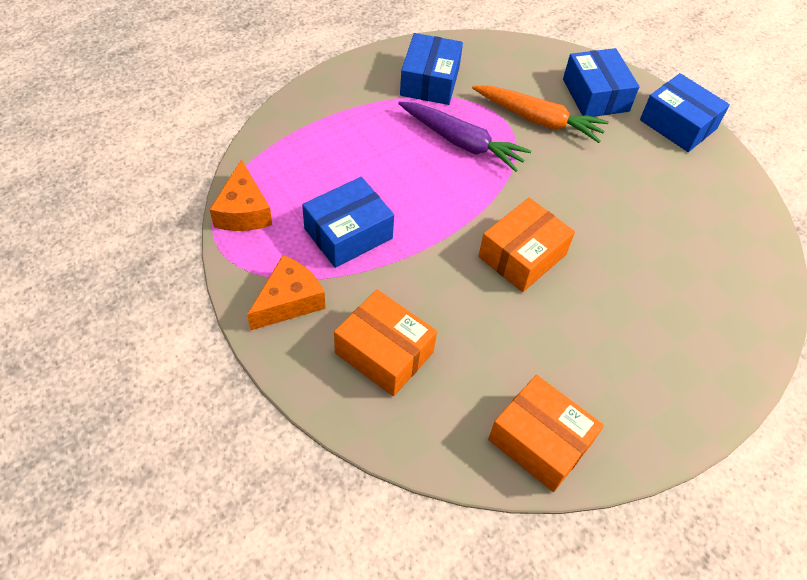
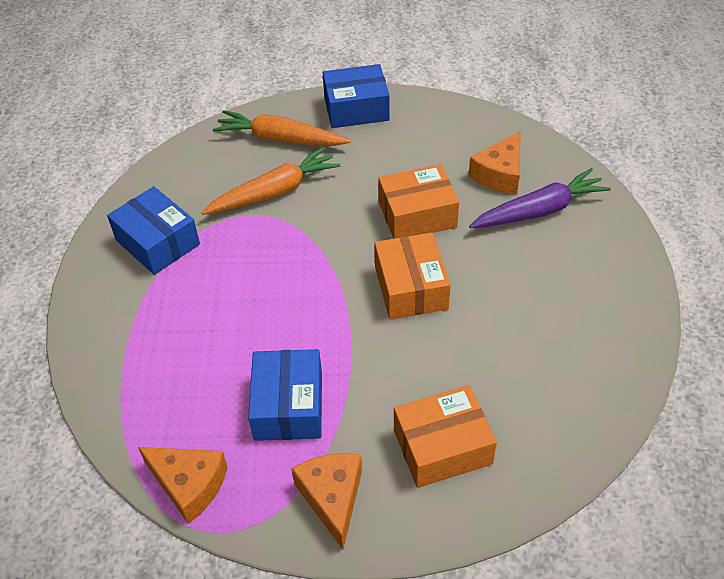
camera: 50 degrees left, 5 degrees down
purple carrot [398,102,531,172] -> purple carrot moved to [469,168,611,228]
orange box [488,375,604,492] -> orange box moved to [378,164,459,239]
blue box [563,48,640,117] -> orange carrot [213,110,351,146]
none -> orange cheese [469,131,521,194]

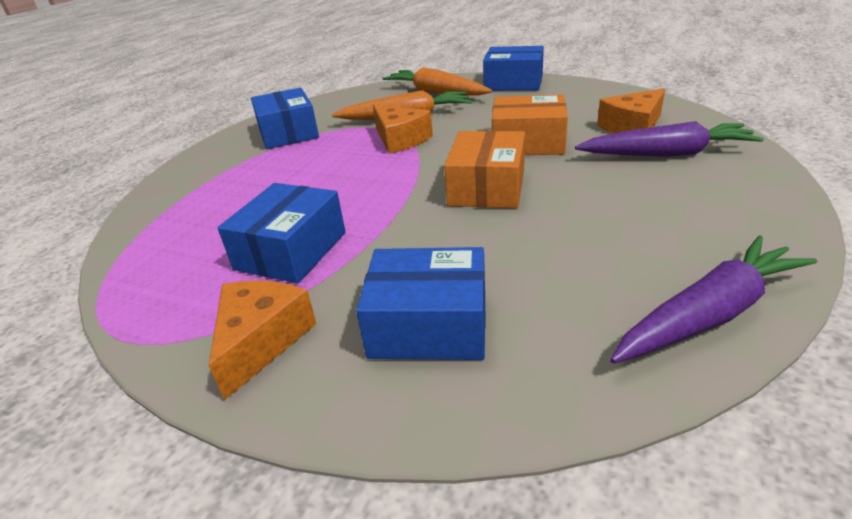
camera: 25 degrees right, 15 degrees down
orange cheese [138,447,228,524] -> orange cheese moved to [373,104,433,154]
orange box [394,385,497,488] -> blue box [356,247,486,360]
none -> purple carrot [610,235,817,364]

